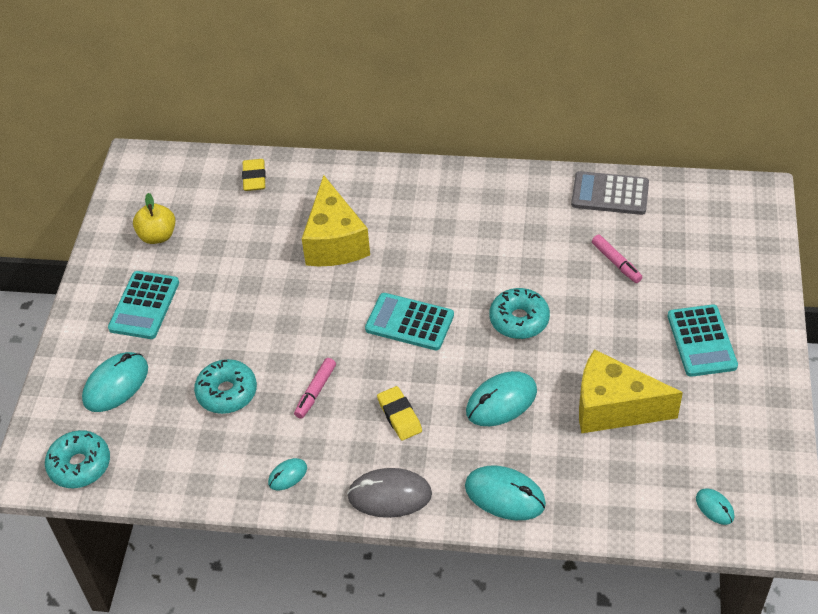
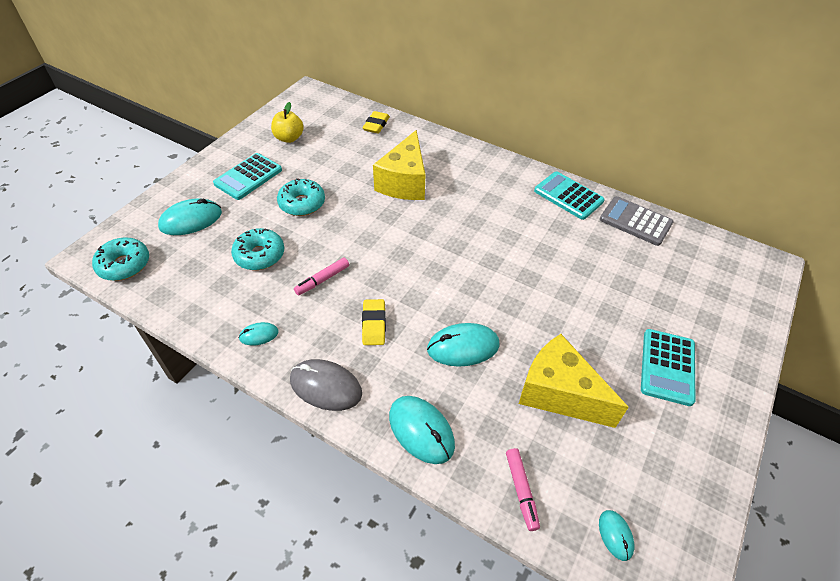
camera: 20 degrees right, 0 degrees up
turquoise calculator [365,293,454,350] -> turquoise calculator moved to [534,171,605,220]
turquoise donut [490,288,550,339] -> turquoise donut moved to [277,178,325,216]
pink marker [592,235,643,283] -> pink marker moved to [506,448,540,531]

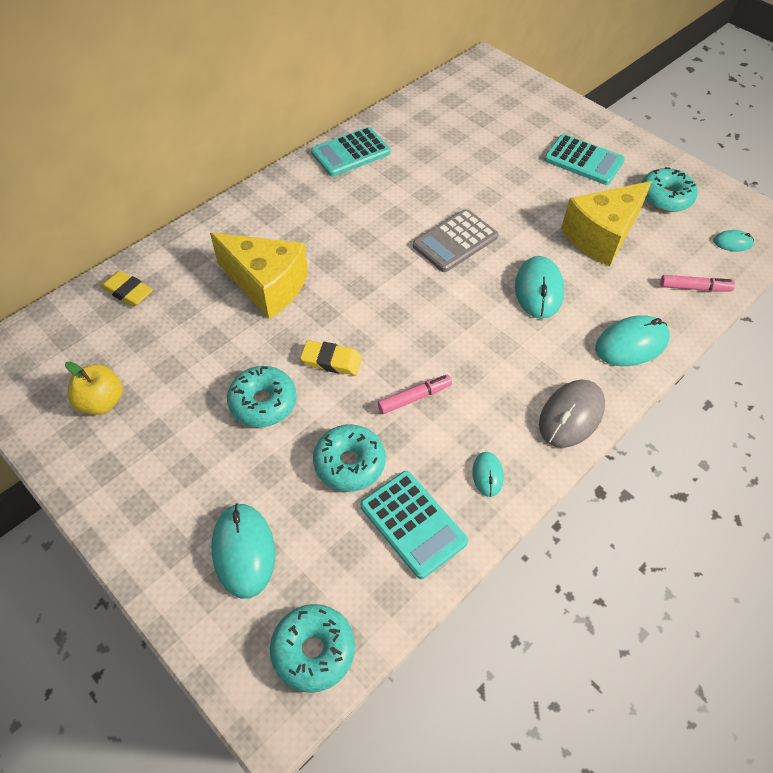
camera: 75 degrees left, 5 degrees up
turquoise calculator [213,153,282,200] -> turquoise calculator moved to [360,471,468,579]
pink marker [294,258,349,296] -> pink marker turned 90 degrees counterclockwise [377,375,452,414]
yellow eraser [362,299,386,345] -> yellow eraser moved to [300,340,362,375]
grey calculator [600,196,674,246] -> grey calculator moved to [413,209,498,272]
none -> turquoise donut [641,167,697,212]

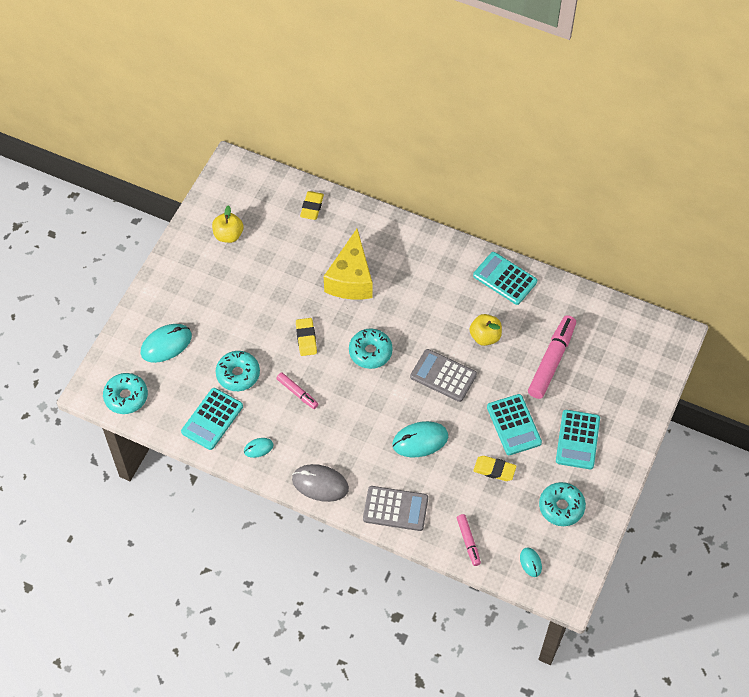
camera: 70 degrees right, 5 degrees up
turquoise donut [227,366,297,427] -> turquoise donut moved to [349,328,393,369]
yellow cheese [561,181,652,267] -> yellow eraser [473,456,516,481]
turquoise mouse [595,315,670,366] -> grey calculator [363,486,428,531]
none -> yellow apple [469,314,502,346]
none -> turquoise calculator [487,394,542,455]
none -> pink marker [528,315,576,399]

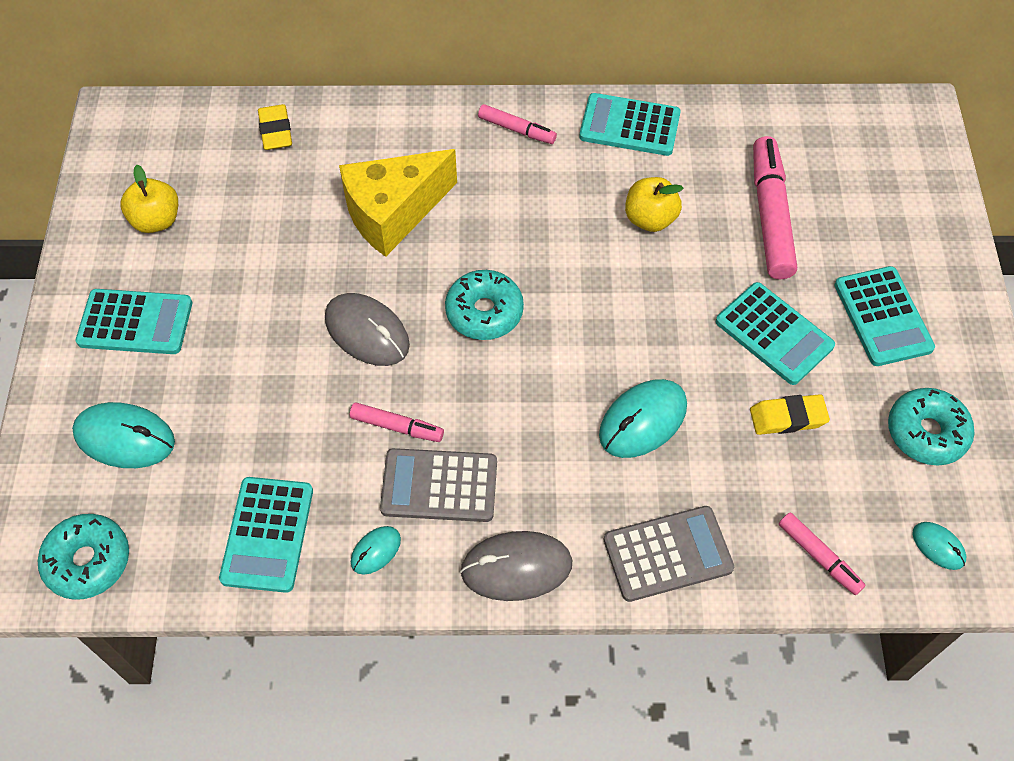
camera: 25 degrees left, 0 degrees up
turquoise mouse [141,324,192,363] -> turquoise mouse turned 75 degrees clockwise [72,402,175,468]
turquoise donut [216,351,260,391] -> none
yellow eraser [296,318,317,356] -> grey mouse [325,293,410,366]
yellow cheese [323,229,373,299] -> yellow cheese turned 75 degrees clockwise [339,149,457,257]
grey calculator [410,349,477,402] -> grey calculator moved to [380,448,497,522]
none -> turquoise calculator [76,289,192,354]
none -> pink marker [478,104,557,144]

